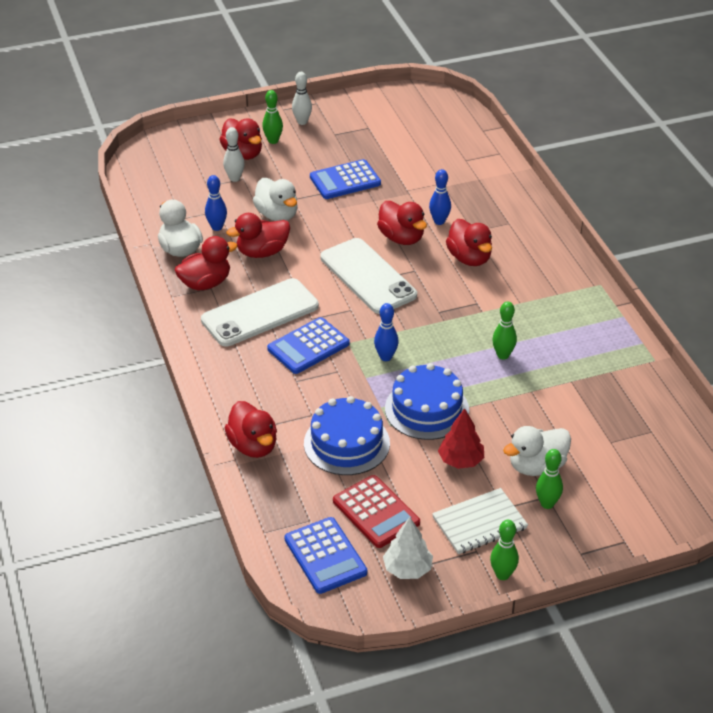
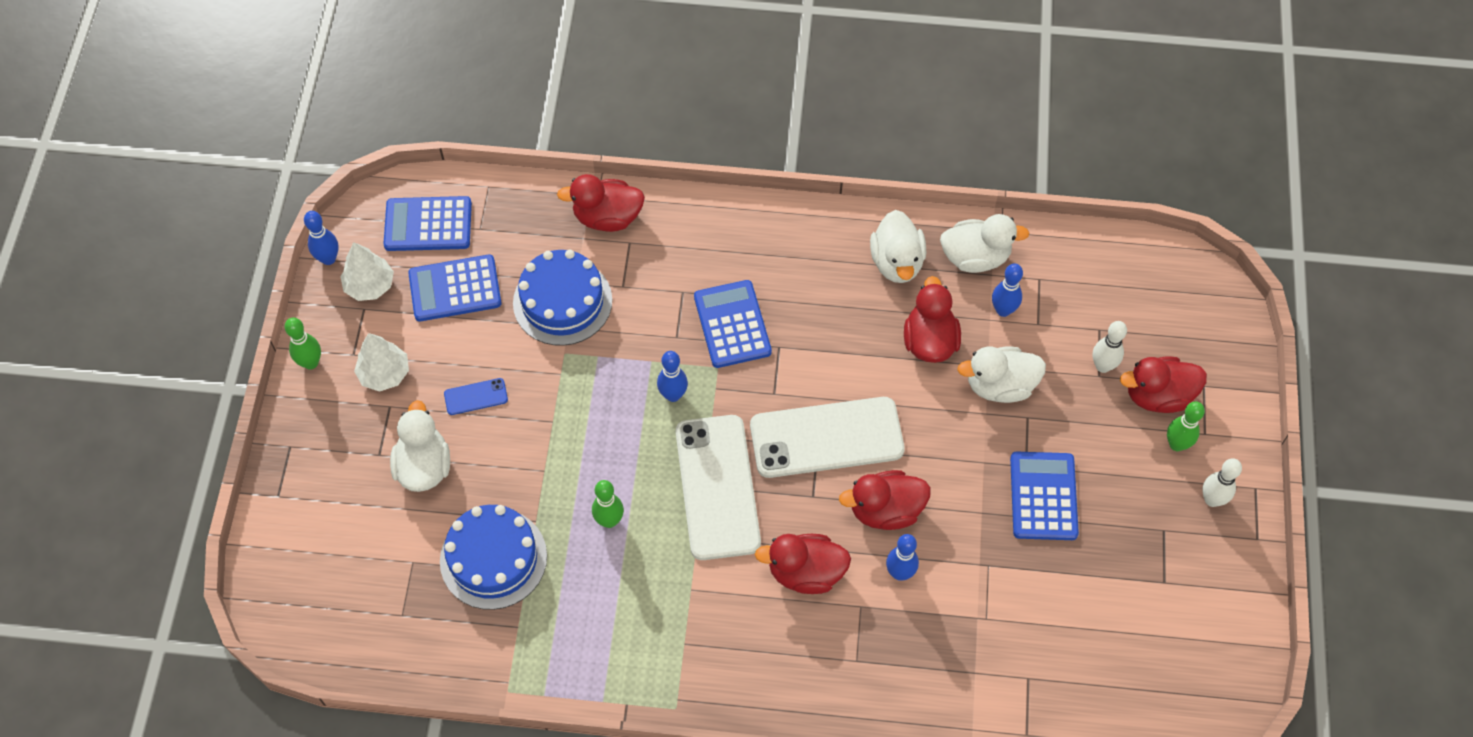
camera: 115 degrees right, 20 degrees up
red duck [174,236,238,291] -> white duck [870,210,926,283]
white phone [201,278,319,347] -> white phone moved to [676,415,761,560]
red calculator [333,475,420,548] -> blue calculator [408,254,501,321]
blue cake [385,363,469,440] -> blue cake moved to [440,505,547,610]
white notebook [432,488,528,554] -> white tree [354,333,409,392]
red tree [438,408,484,469] -> blue phone [444,378,508,415]
green bowling pin [536,449,563,509] -> none
none -> blue bowling pin [304,211,339,265]

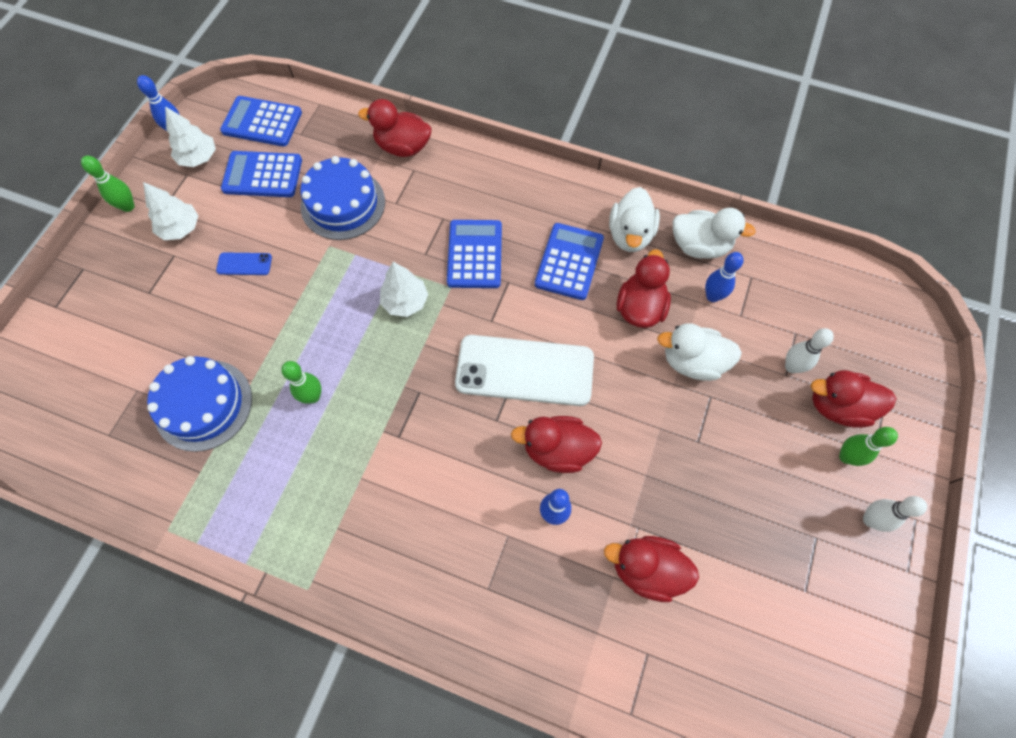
camera: 15 degrees right, 5 degrees up
white duck [390,400,450,492] -> none
blue bowling pin [657,351,688,402] -> white tree [380,262,428,317]
white phone [676,415,761,560] -> none
red duck [755,534,851,594] -> red duck moved to [604,536,699,602]
blue calculator [1010,451,1079,540] -> blue calculator moved to [535,223,604,300]

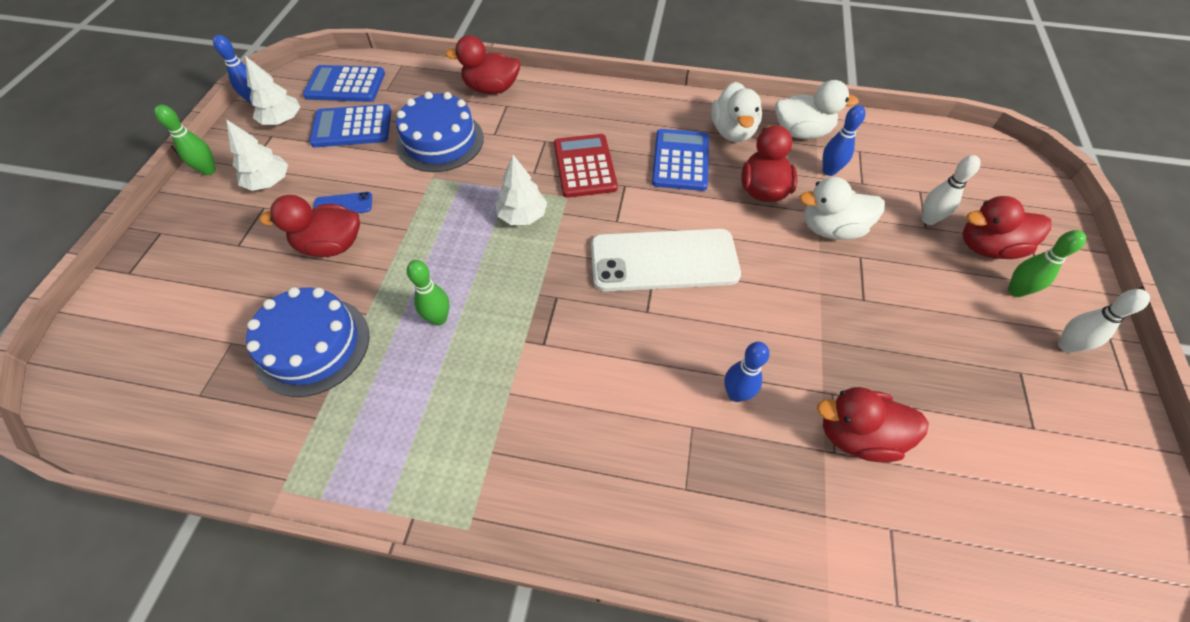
camera: 10 degrees left, 10 degrees down
blue calculator [447,220,502,288] -> red calculator [554,134,618,198]
red duck [511,416,602,473] -> red duck moved to [259,195,360,257]

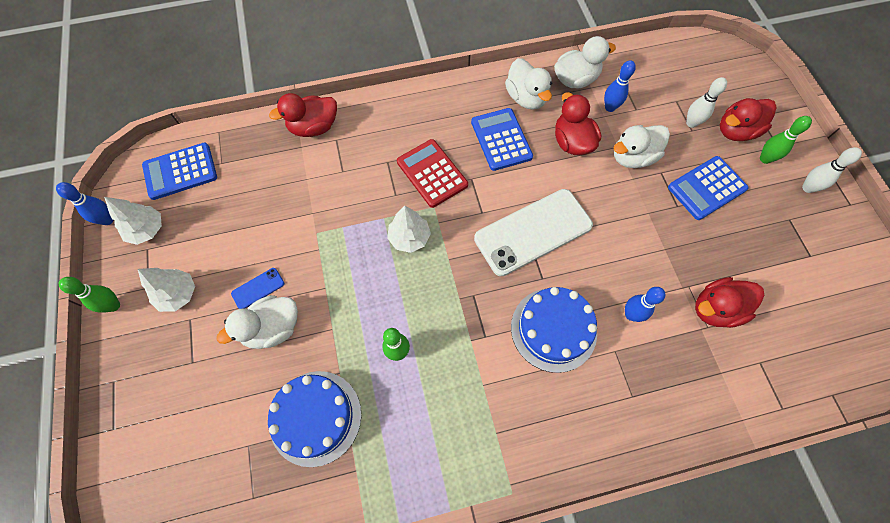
camera: 25 degrees left, 10 degrees up
red duck [259,195,360,257] -> white duck [217,295,298,349]
blue calculator [309,104,391,147] -> blue calculator moved to [668,156,749,220]
blue cake [396,92,484,172] -> blue cake moved to [511,287,597,373]

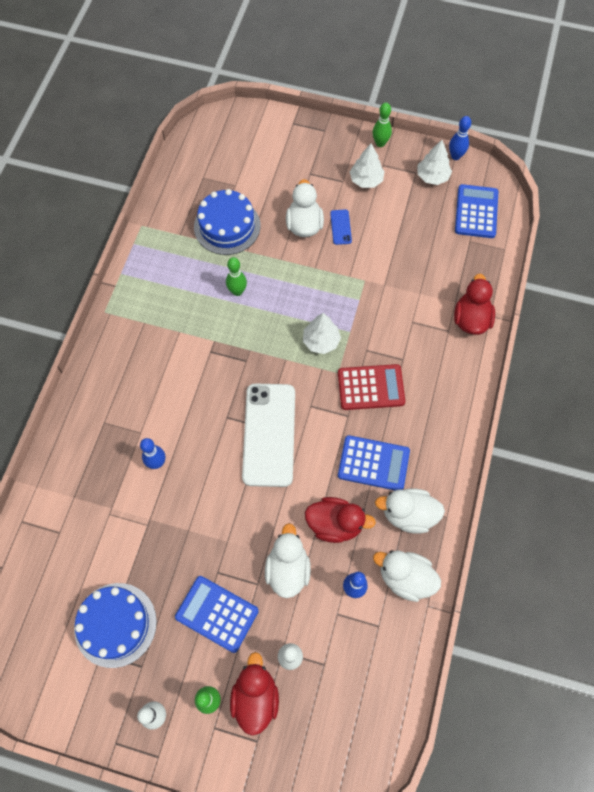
camera: 120 degrees right, 0 degrees up
blue cake [511,287,597,373] -> blue cake moved to [74,583,157,668]
white duck [554,36,616,88] -> white duck turned 105 degrees clockwise [373,550,441,602]
blue calculator [668,156,749,220] -> blue calculator turned 60 degrees counterclockwise [175,576,259,653]
red duck [695,277,764,328] -> none

